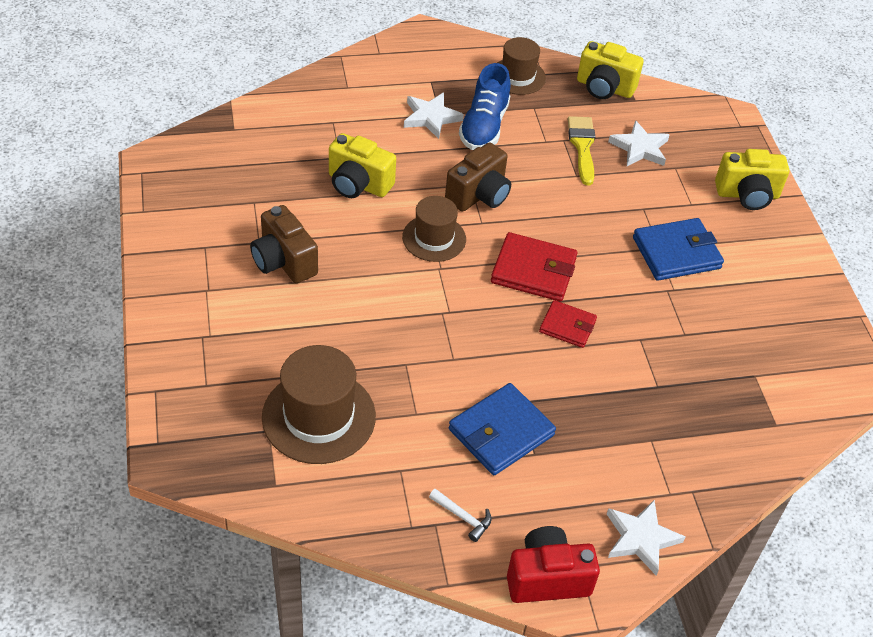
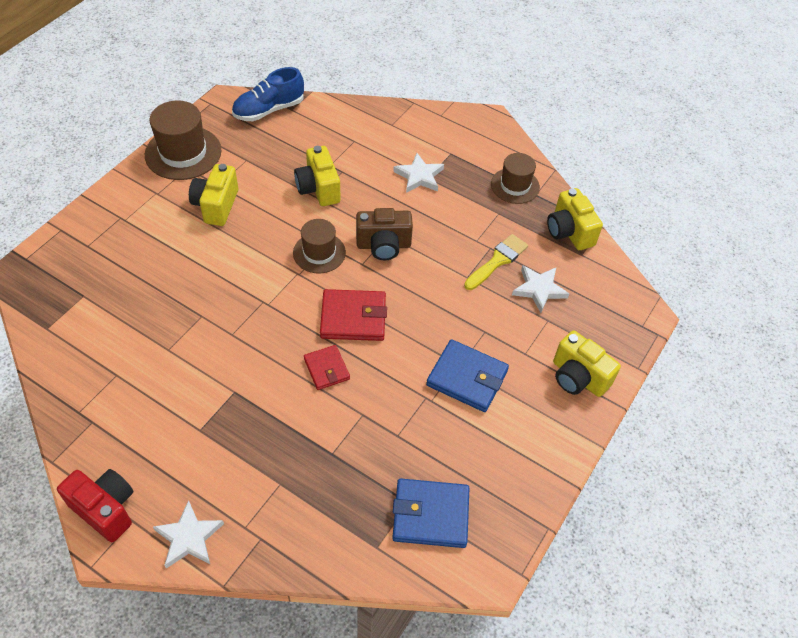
camera: 45 degrees right, 5 degrees up
brown camera [250,205,318,283] -> yellow camera [189,164,238,226]
brown hat [262,345,376,464] -> brown hat moved to [145,101,221,180]
white hammer [429,489,492,542] -> none
blue wallet [449,383,556,475] -> blue wallet moved to [392,478,469,548]
blue shoe [459,63,511,150] -> blue shoe moved to [232,67,304,121]
red wallet [491,232,577,302] -> red wallet turned 60 degrees counterclockwise [320,289,387,341]

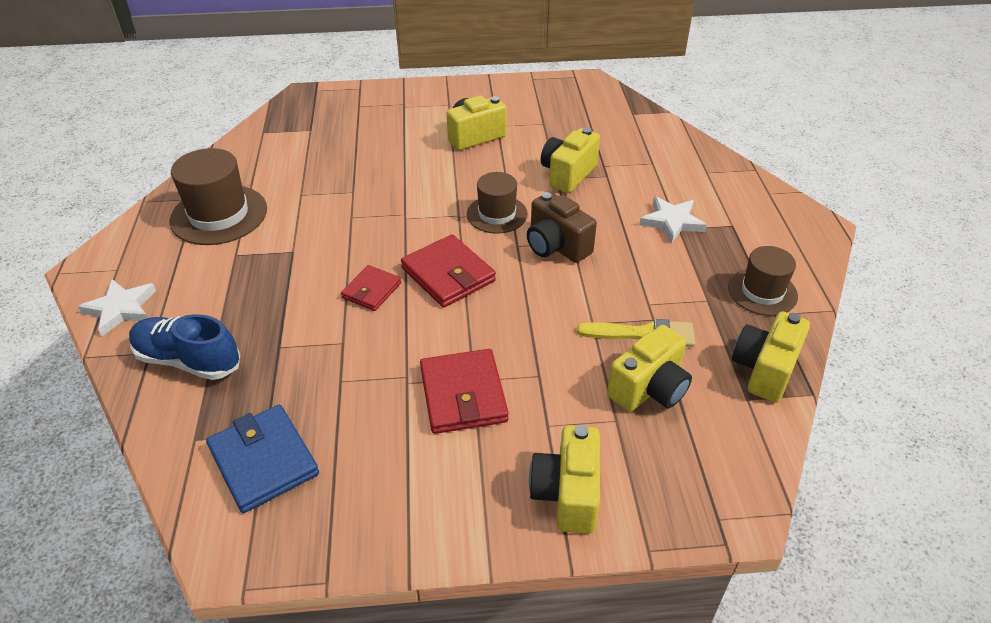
camera: 55 degrees right, 10 degrees down
red camera [57,469,134,542] -> none
brown hat [145,101,221,180] -> brown hat moved to [170,148,267,245]
blue shoe [232,67,304,121] -> blue shoe moved to [129,314,240,380]
blue wallet [426,339,509,412] -> red wallet [420,349,509,434]
white star [512,265,569,313] -> yellow camera [607,325,692,412]

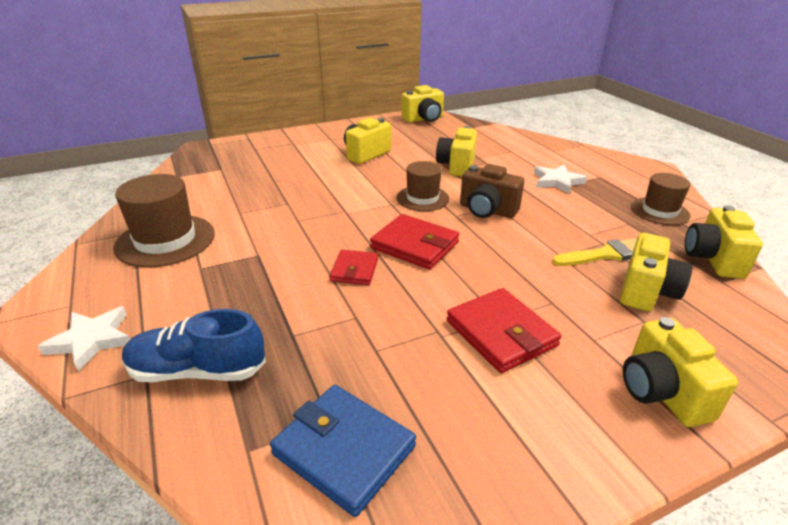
camera: 20 degrees left, 10 degrees down
none -> yellow camera [401,85,444,122]

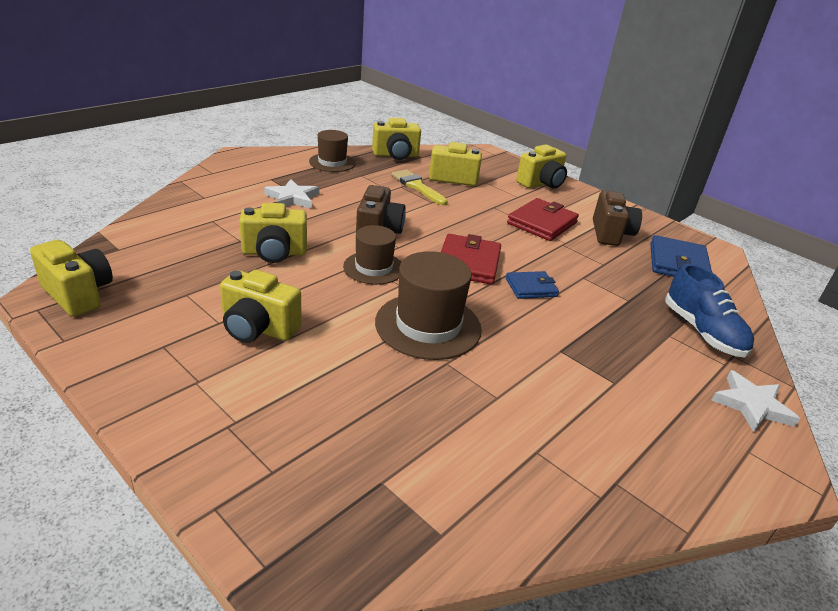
camera: 115 degrees left, 0 degrees up
brown hat [114,174,215,268] -> brown hat moved to [375,251,482,360]
red wallet [330,250,378,285] -> blue wallet [506,271,559,299]
none -> brown camera [593,190,642,246]

